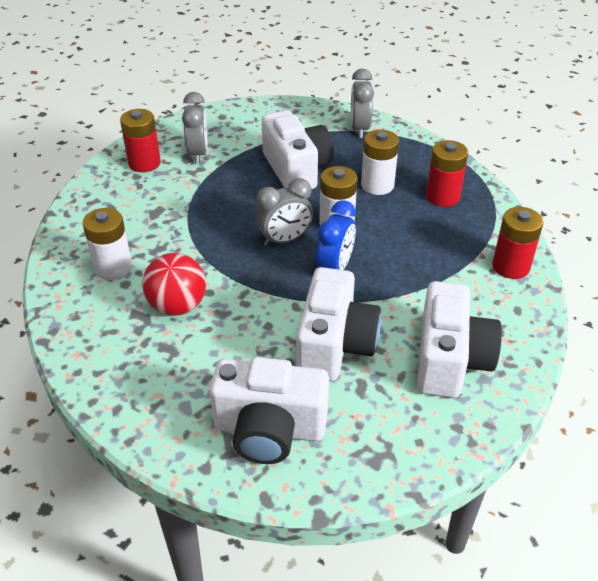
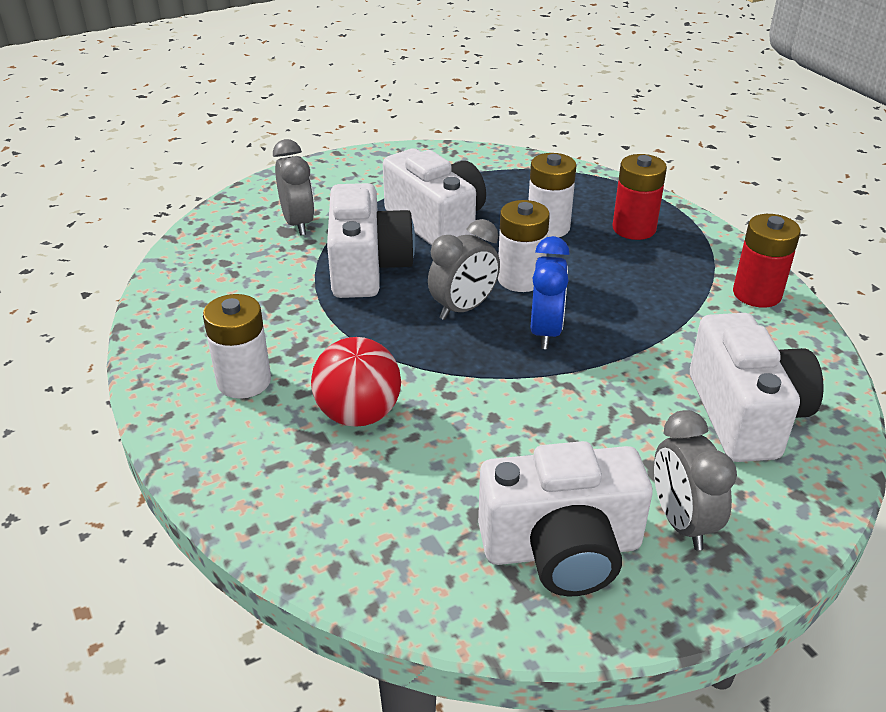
camera: 15 degrees left, 5 degrees down
red battery [120,109,161,172] -> none
white camera [296,267,381,381] -> white camera moved to [327,183,415,298]
grey clock [351,69,374,138] -> grey clock moved to [654,410,737,550]

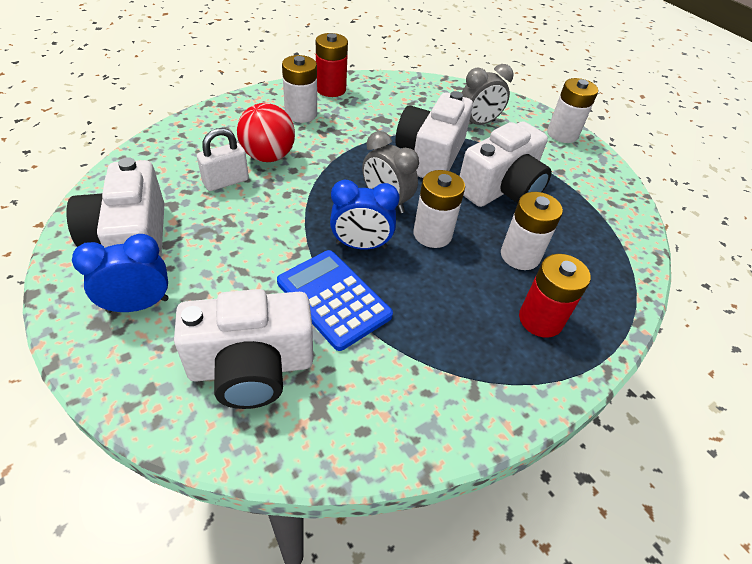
camera: 80 degrees right, 10 degrees up
white camera [327,183,415,298] -> white camera turned 120 degrees clockwise [395,91,473,178]
grey clock [654,410,737,550] -> blue clock [72,234,169,313]
red battery [733,214,801,308] -> red battery moved to [316,33,348,97]
none -> white padlock [197,128,249,191]
none -> blue calculator [277,250,393,351]
none -> white battery [547,78,598,143]

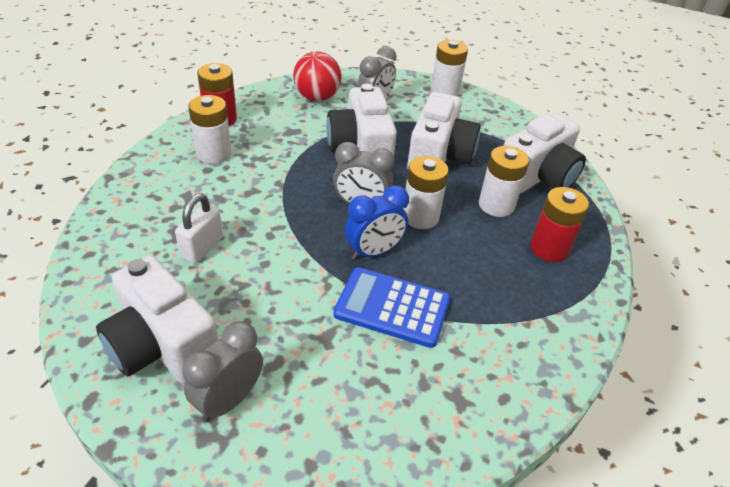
camera: 30 degrees left, 5 degrees down
blue clock [72,234,169,313] -> grey clock [182,321,263,422]
white camera [174,289,313,409] -> white camera moved to [503,113,586,193]
red ball [237,103,295,162] -> red ball moved to [293,51,342,101]

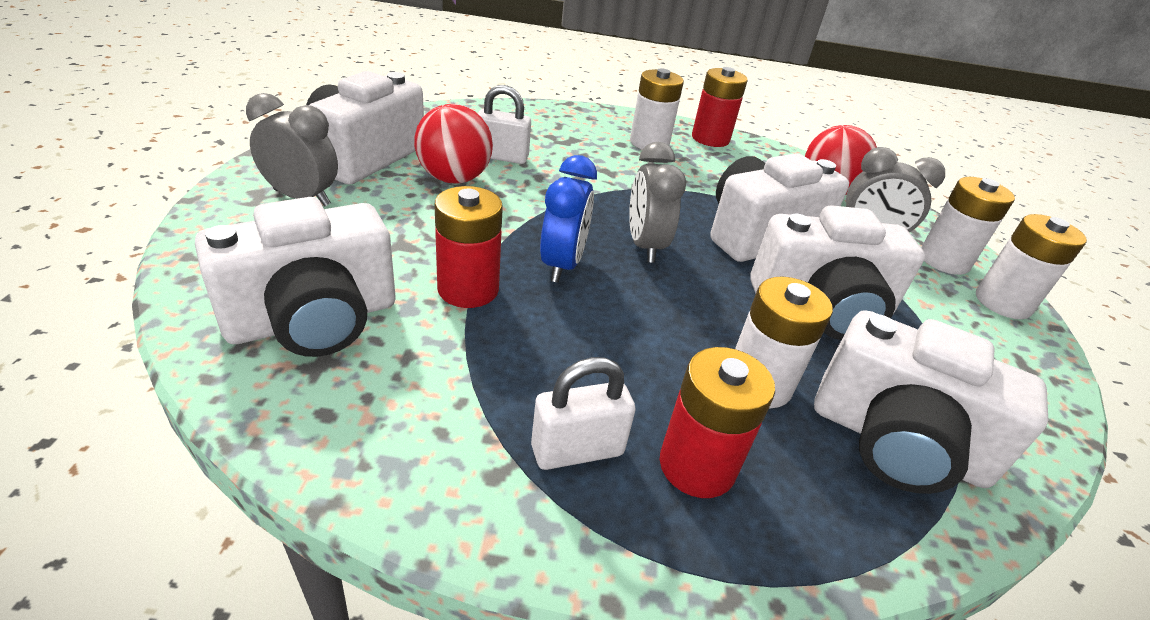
camera: 70 degrees right, 5 degrees down
blue calculator [333,267,451,348] -> red battery [435,186,503,308]
blue clock [345,185,409,260] -> blue clock turned 120 degrees counterclockwise [540,155,597,283]
white battery [403,156,449,229] -> white battery moved to [921,177,1015,275]
none -> white camera [195,197,396,357]
none -> red ball [414,104,493,184]
none -> white padlock [531,357,636,470]

